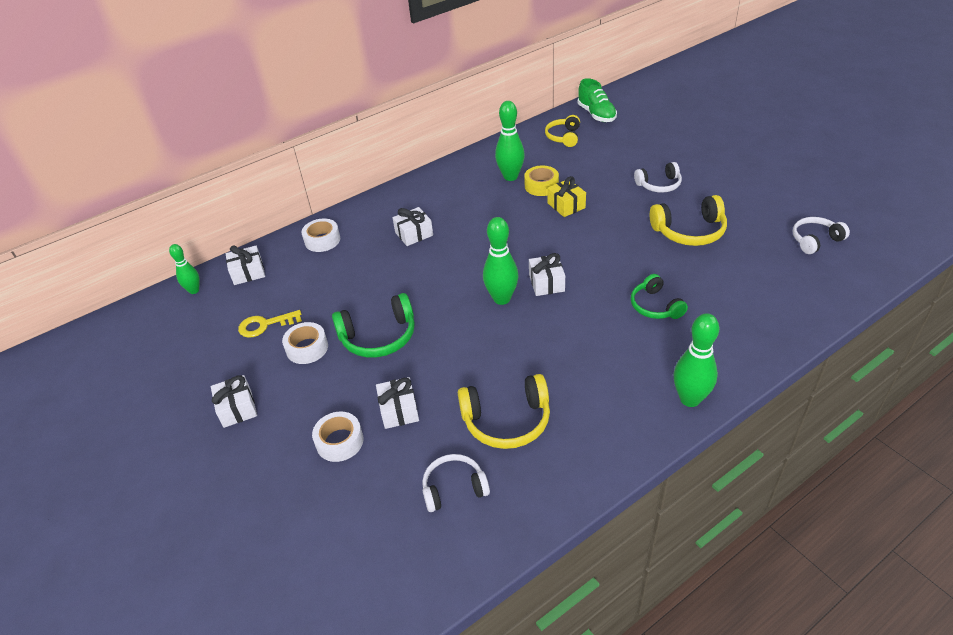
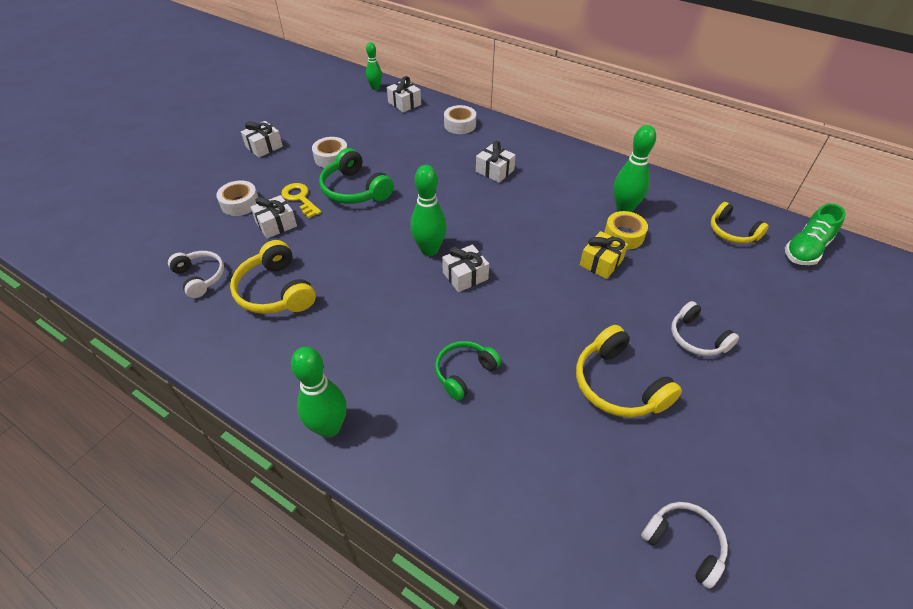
camera: 65 degrees right, 5 degrees up
yellow key [238,310,302,338] -> yellow key moved to [281,183,321,218]
yellow headphones [545,115,580,147] -> yellow headphones turned 120 degrees counterclockwise [711,202,769,244]

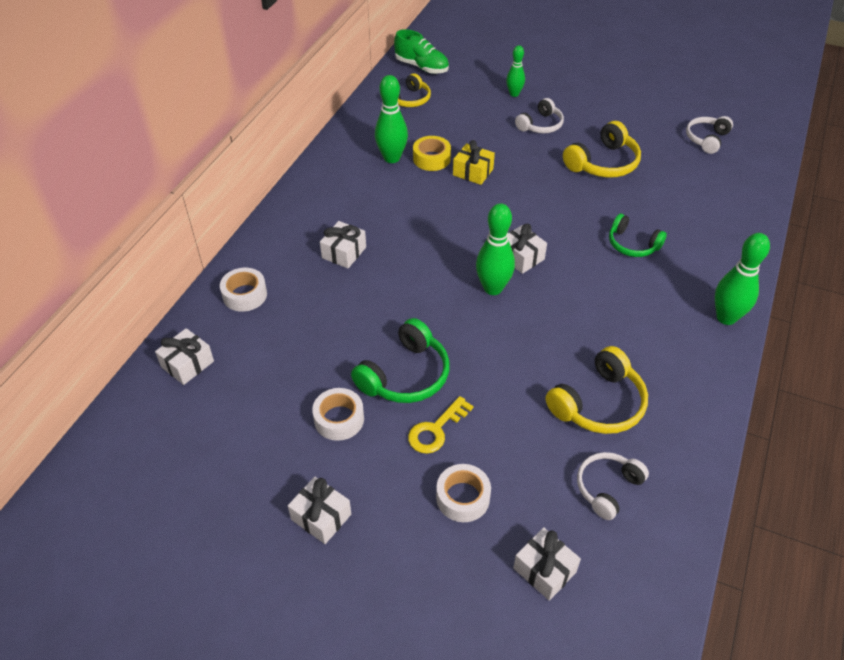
camera: 100 degrees left, 0 degrees up
white gift [250,195,297,239] -> white gift moved to [513,527,581,601]
green bowling pin [366,42,382,90] -> green bowling pin moved to [506,45,525,97]

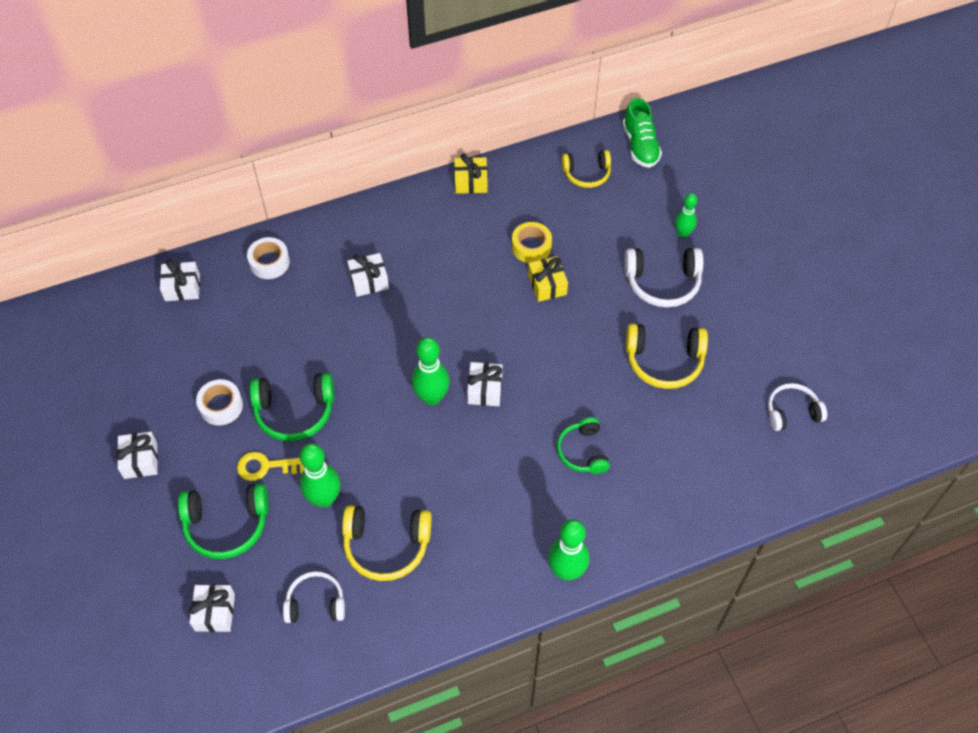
camera: 45 degrees right, 10 degrees up
green bowling pin [375,75,408,163] -> green bowling pin moved to [300,443,341,508]
white tape [436,464,491,522] -> green headphones [178,483,269,559]
white headphones [515,98,564,133] -> white headphones [624,248,704,307], size x1.50
none -> yellow gift [454,153,488,194]

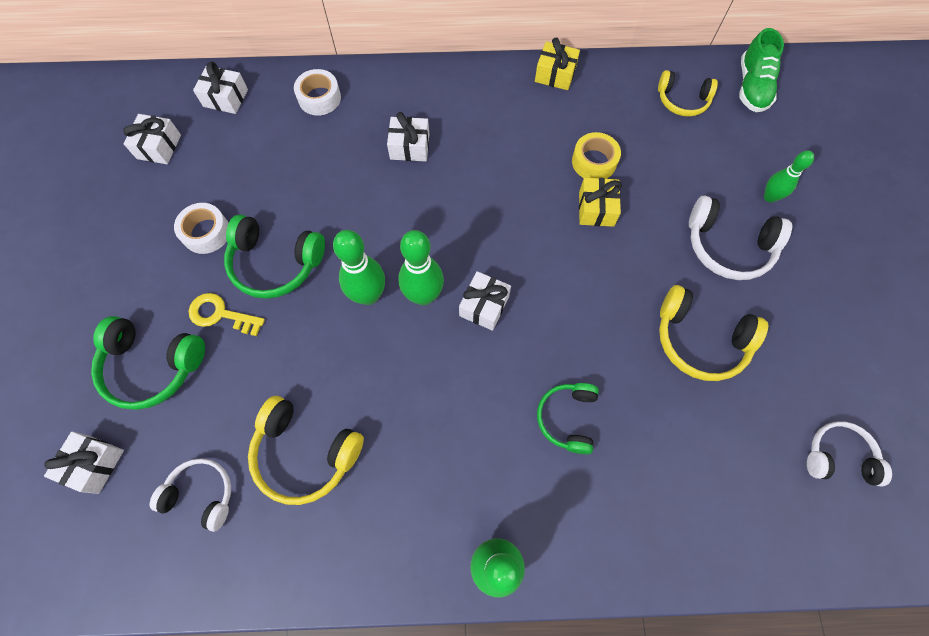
camera: 20 degrees right, 10 degrees up
white gift [116,431,158,479] -> white gift moved to [123,114,181,164]
green bowling pin [300,443,341,508] -> green bowling pin moved to [333,230,385,305]

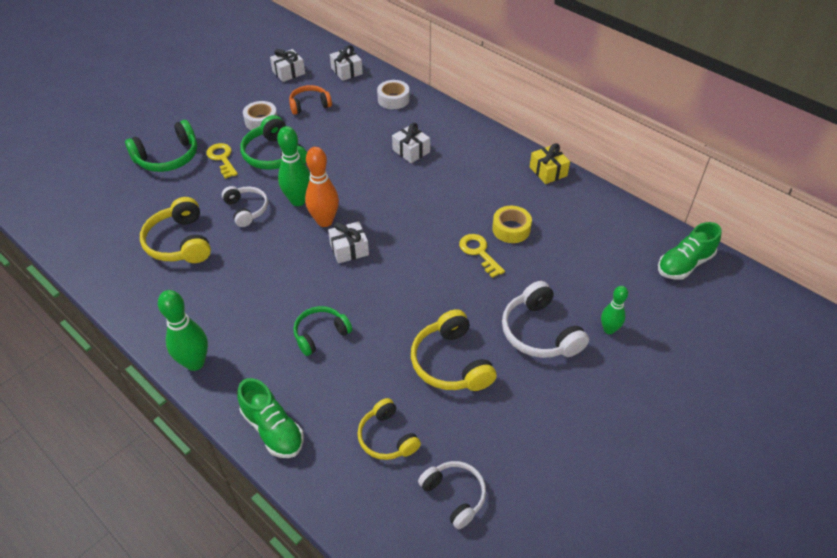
camera: 45 degrees right, 20 degrees down
white gift [44,431,124,494] -> none
green headphones [91,316,205,410] -> green headphones turned 90 degrees counterclockwise [125,120,197,172]
white headphones [150,458,231,532] -> white headphones moved to [222,186,268,227]
green bowling pin [398,230,444,305] -> orange bowling pin [305,147,339,227]
yellow gift [579,178,622,227] -> yellow key [459,234,505,278]
yellow headphones [658,70,718,117] -> yellow headphones moved to [357,398,421,460]
none -> green shoe [237,378,304,458]
none -> orange headphones [289,85,332,115]

